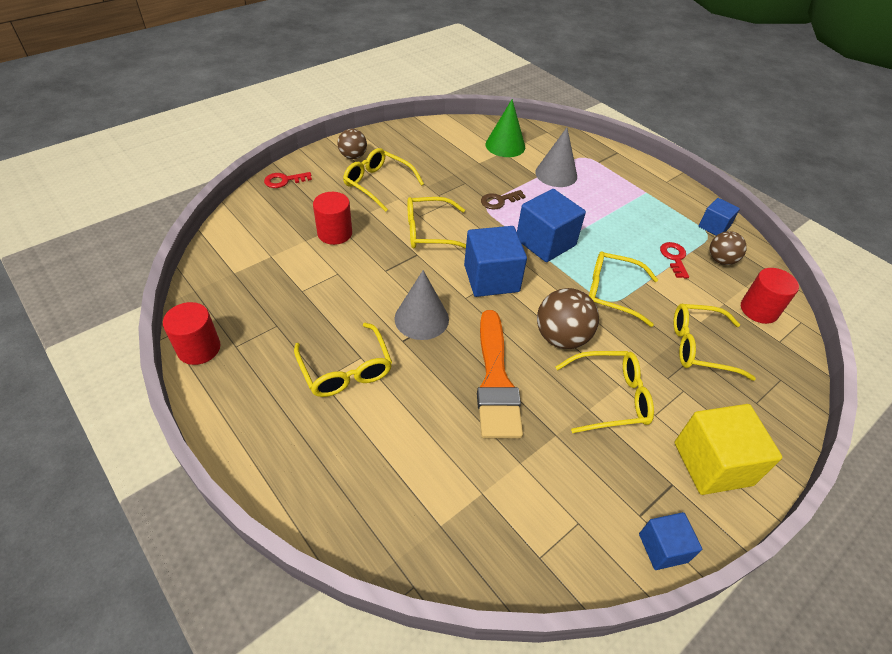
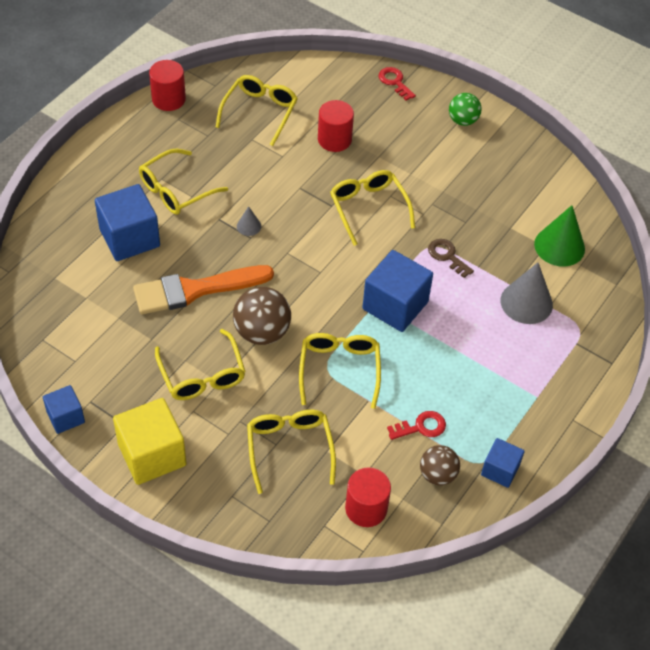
camera: 75 degrees right, 5 degrees up
brown ball [337,129,367,159] -> green ball [449,93,482,126]
yellow glasses [343,148,424,212] -> yellow glasses moved to [216,75,298,146]
grey cone [395,270,449,340] -> grey cone [237,206,261,236], size x0.49
blue cube [464,226,527,297] -> blue cube moved to [95,184,160,261]

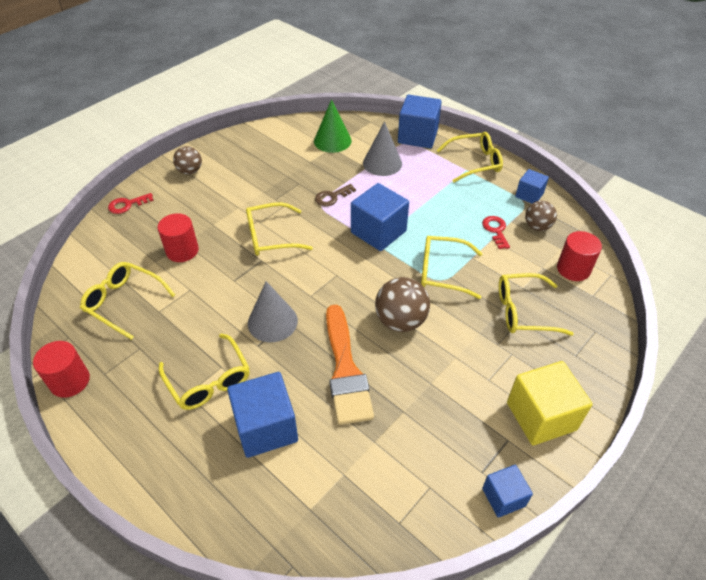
camera: 80 degrees left, 5 degrees down
yellow glasses [155,329,246,400] -> yellow glasses moved to [437,132,503,183]
grey cone [237,206,261,236] -> grey cone [248,281,298,342], size x2.06
green ball [449,93,482,126] -> brown ball [173,146,202,175]
none -> blue cube [398,95,442,148]

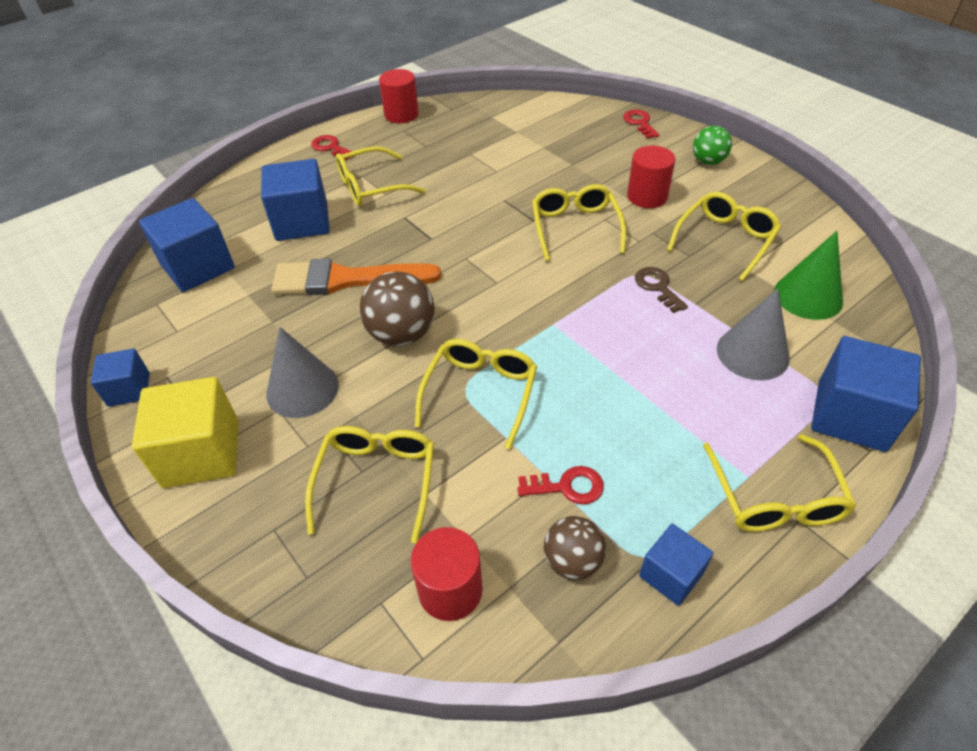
camera: 100 degrees right, 0 degrees up
yellow glasses [80,262,175,340] -> yellow glasses moved to [667,192,781,281]
red cylinder [157,213,199,262] -> red cylinder moved to [627,146,675,208]
brown ball [173,146,202,175] -> green ball [693,126,732,165]
grey cone [248,281,298,342] -> grey cone moved to [266,327,339,418]
blue cube [351,183,409,251] -> blue cube moved to [139,198,235,292]
none -> red key [311,135,354,160]

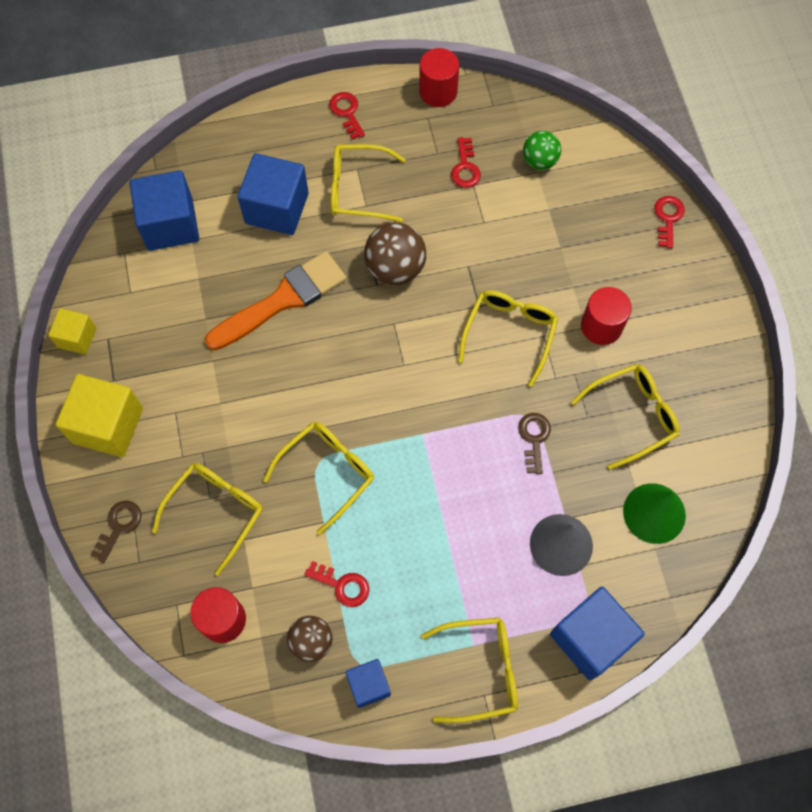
camera: 25 degrees right, 20 degrees up
blue cube [91,349,150,407] -> yellow cube [48,308,96,355]
grey cone [266,327,339,418] -> none
orange brush [271,258,441,295] -> orange brush turned 120 degrees clockwise [205,251,347,351]
brown ball [359,272,435,346] -> brown ball moved to [364,223,426,285]
green ball [693,126,732,165] -> green ball moved to [523,131,561,170]
yellow glasses [703,434,856,532] -> yellow glasses turned 120 degrees counterclockwise [421,618,518,723]
none -> brown key [91,501,142,563]
none -> red key [451,137,481,188]

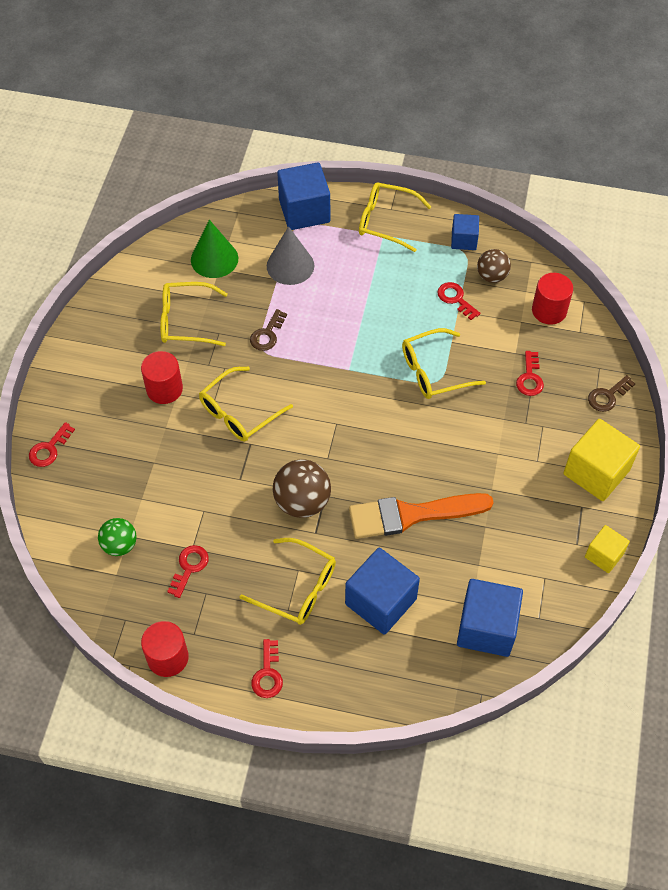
camera: 155 degrees left, 10 degrees down
yellow glasses [152,463,263,576] -> red key [516,351,544,396]

